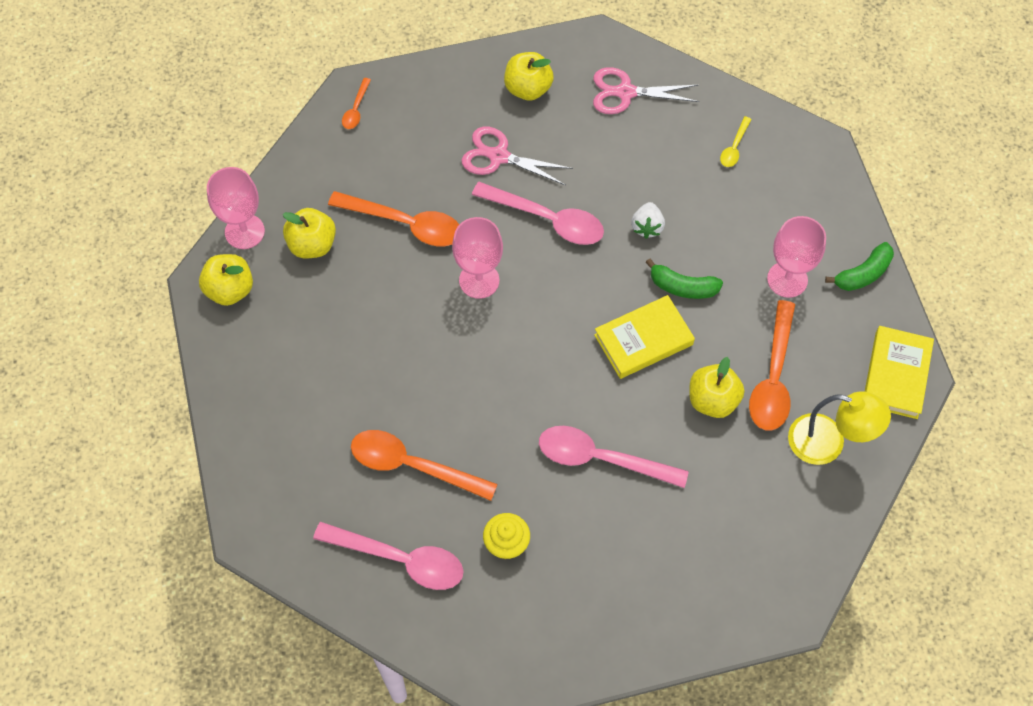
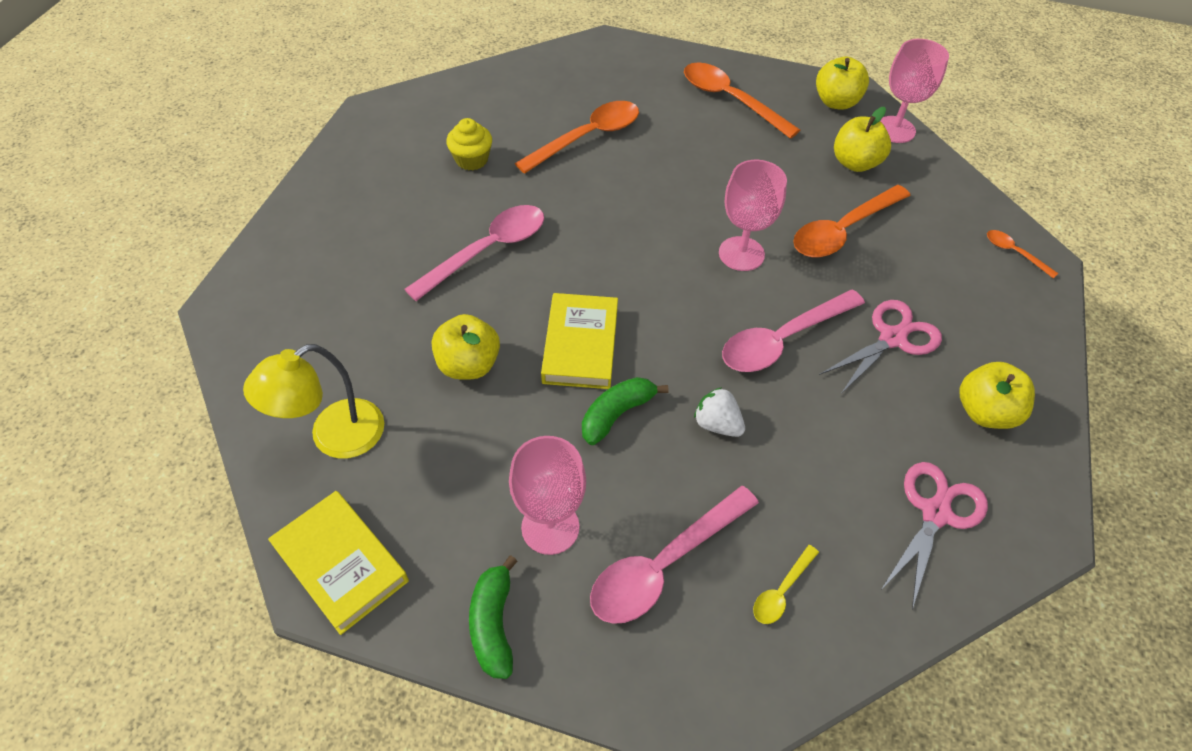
camera: 120 degrees right, 10 degrees down
pink spoon [313,522,463,590] -> pink spoon moved to [590,486,759,624]
yellow spoon [720,116,752,167] -> yellow spoon turned 105 degrees counterclockwise [753,545,819,624]
orange spoon [749,300,795,430] -> orange spoon moved to [684,62,800,139]

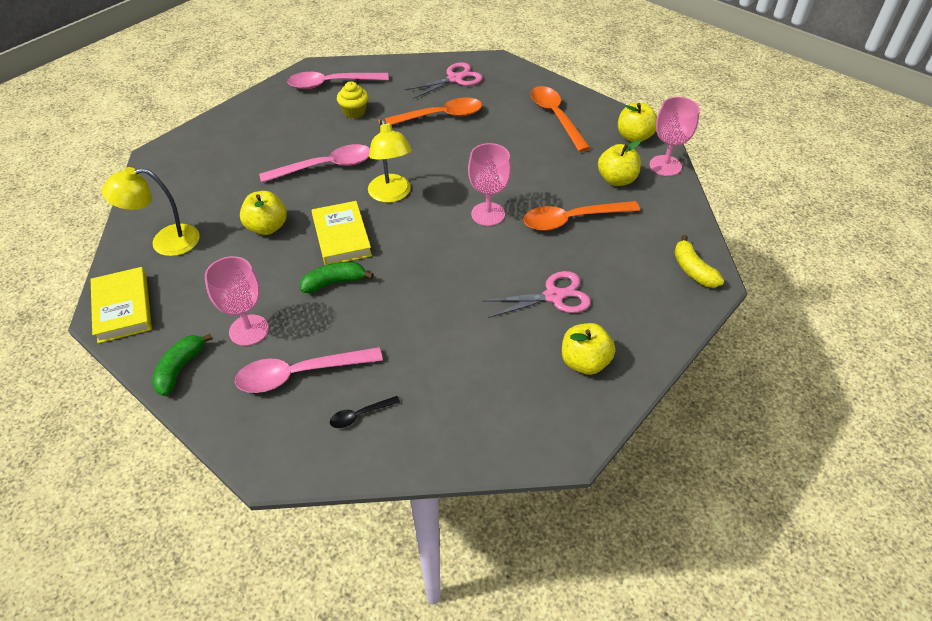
camera: 25 degrees right, 5 degrees down
yellow book [541,293,618,389] -> yellow book turned 45 degrees counterclockwise [312,201,372,265]
white strawberry [694,387,745,437] -> none
pink spoon [722,290,865,372] -> pink spoon moved to [287,72,389,89]
yellow spoon [753,545,819,624] -> black spoon [330,396,400,428]
pink scissors [880,462,988,610] -> pink scissors moved to [405,62,483,99]
orange spoon [987,230,1059,279] -> yellow banana [674,235,724,288]
none -> yellow lamp [368,118,412,203]

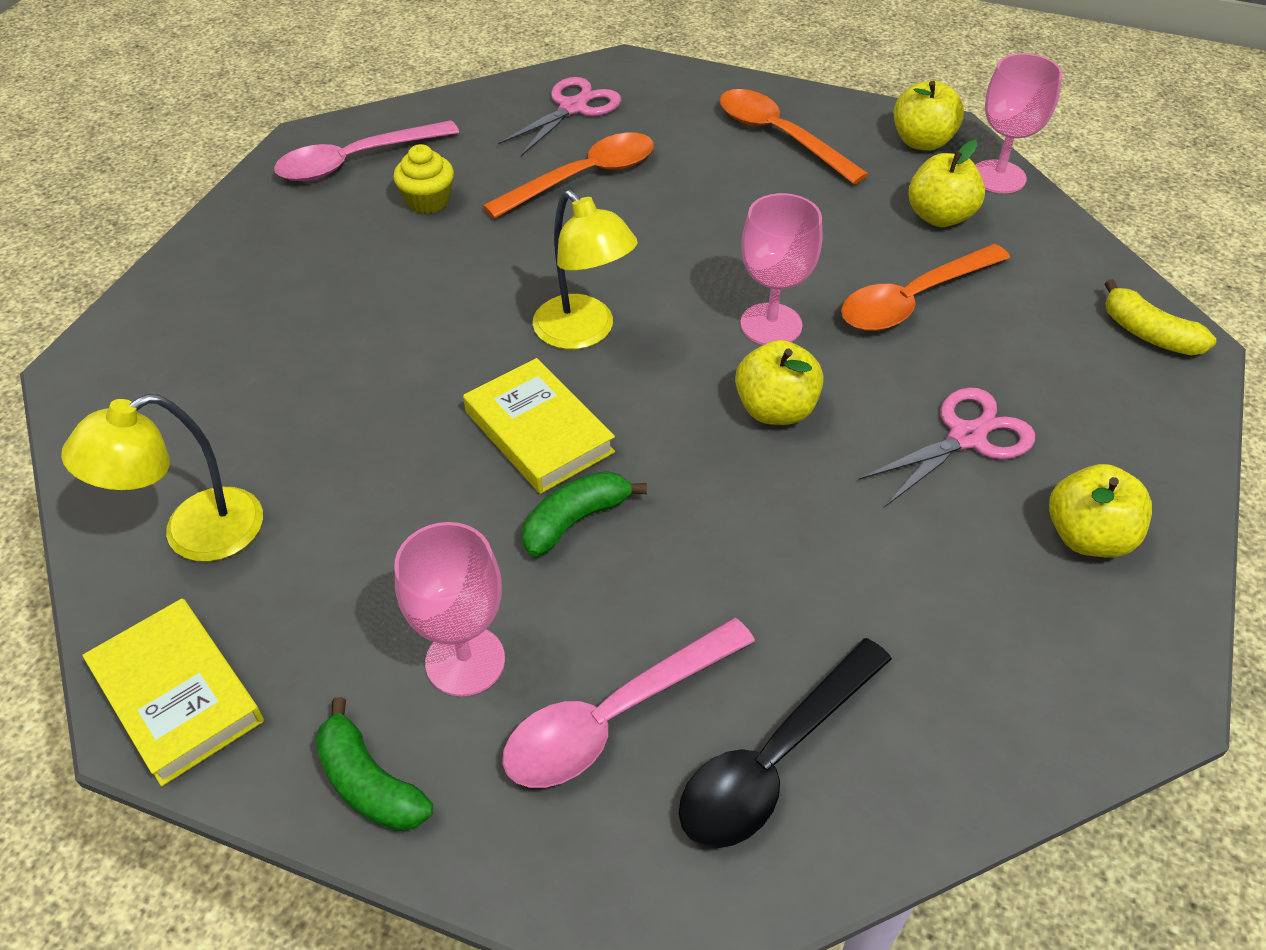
camera: 20 degrees left, 0 degrees up
green banana [152,333,213,396] -> green banana turned 45 degrees counterclockwise [315,697,433,832]
yellow apple [240,191,287,235] -> yellow apple moved to [735,340,824,425]
pink spoon [259,144,370,183] -> none
black spoon [330,396,400,428] -> black spoon [679,638,892,848], size x2.08

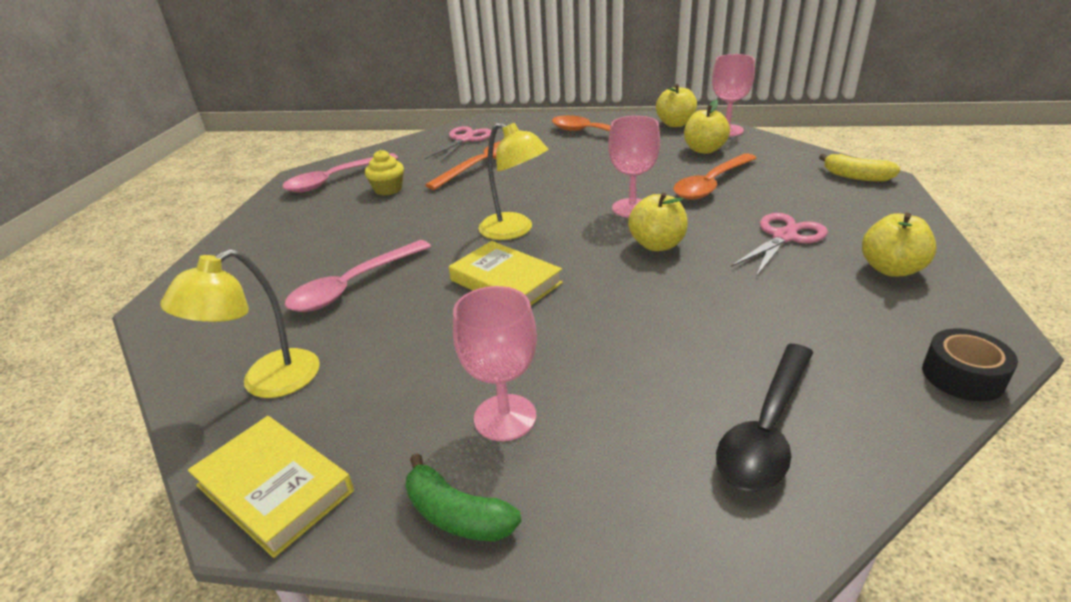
camera: 10 degrees left, 15 degrees down
pink spoon [502,618,755,788] -> pink spoon moved to [285,240,431,312]
green banana [522,471,647,556] -> none
none -> black tape [922,329,1018,401]

